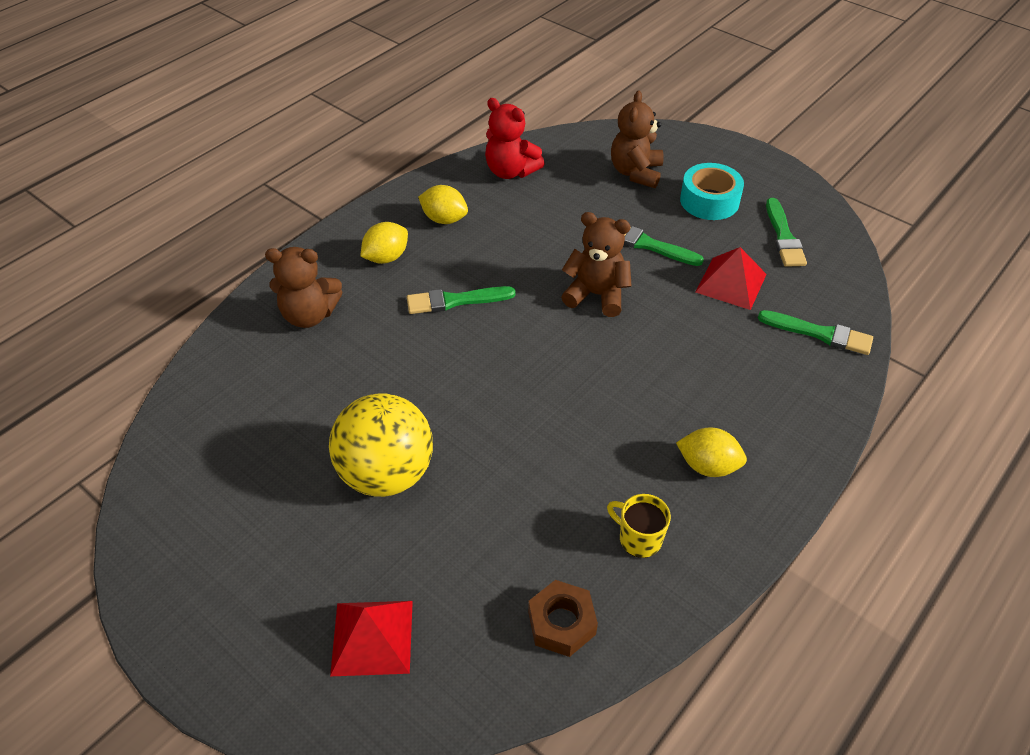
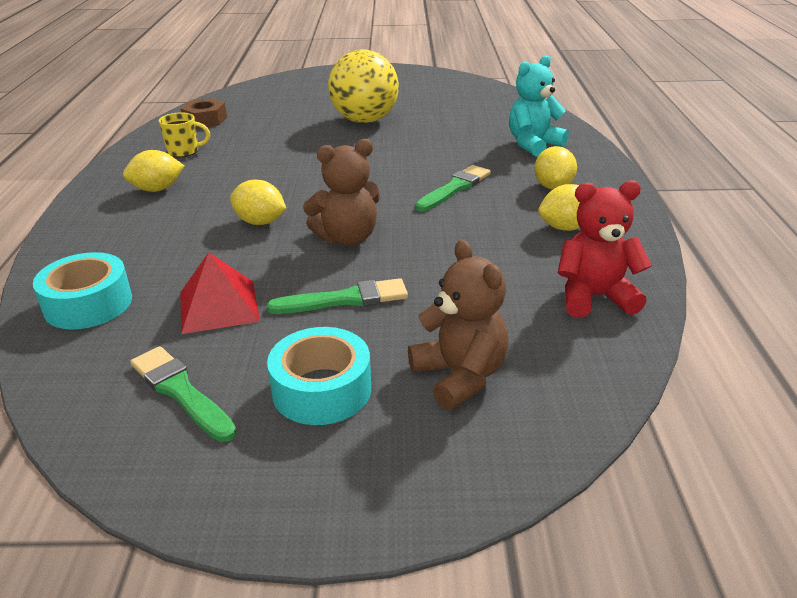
camera: 140 degrees right, 15 degrees down
brown teddy bear [265,247,343,328] -> turquoise teddy bear [509,56,569,157]
red pyramid [330,601,413,676] -> none
green brush [758,310,873,355] -> turquoise tape [33,252,132,329]
none -> yellow lemon [230,180,286,225]

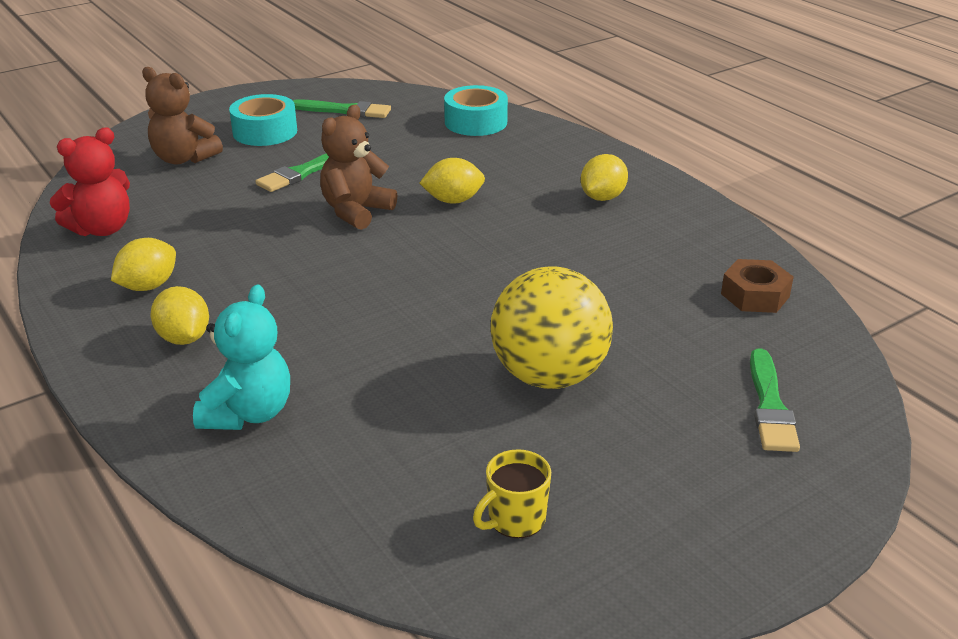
camera: 145 degrees right, 0 degrees up
yellow mug [159,113,210,157] -> yellow mug moved to [473,449,551,538]
red pyramid [181,252,260,334] -> none
green brush [415,165,491,211] -> green brush moved to [750,348,800,452]

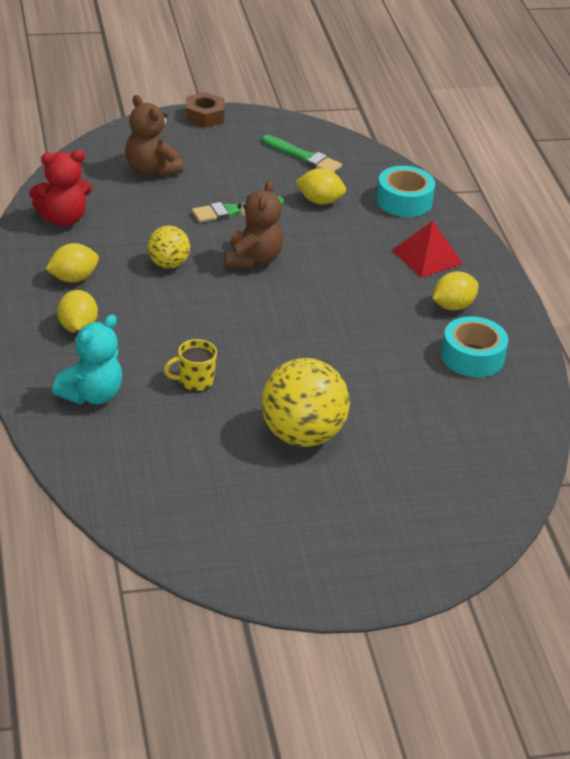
camera: 20 degrees right, 5 degrees up
turquoise tape [229,94,297,146] -> turquoise tape moved to [441,316,508,377]
brown teddy bear [320,105,397,230] -> brown teddy bear turned 135 degrees clockwise [225,180,283,269]
yellow lemon [419,158,485,204] -> yellow lemon moved to [295,168,346,205]
yellow mug [473,449,551,538] -> yellow mug moved to [164,339,217,392]
brown nut [721,259,794,313] -> brown nut moved to [186,92,224,128]
green brush [750,348,800,452] -> none
none -> yellow ball [147,226,190,269]
none -> red pyramid [391,221,463,278]

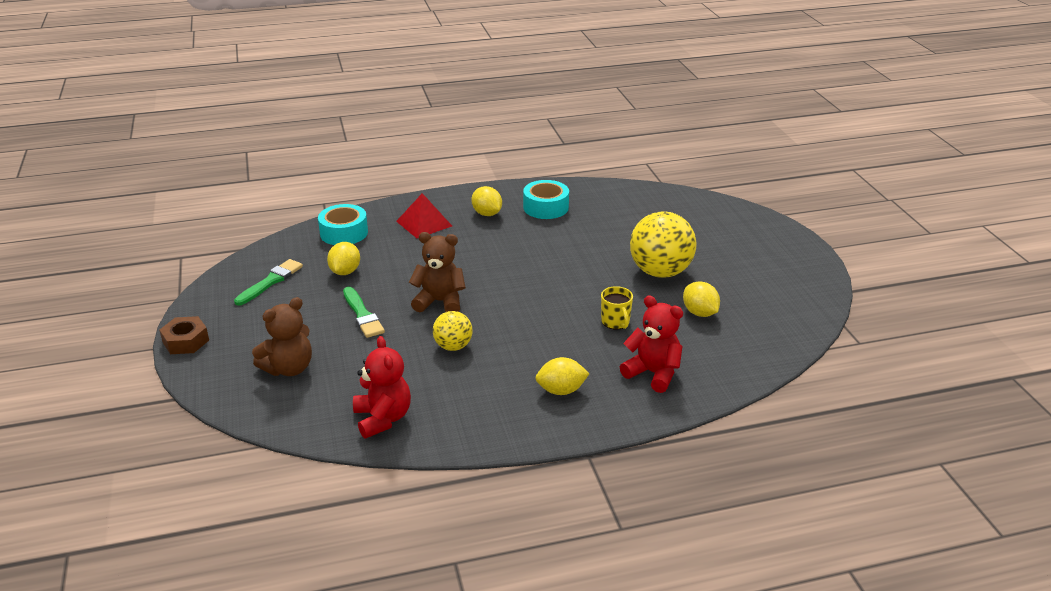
camera: 90 degrees left, 5 degrees down
yellow lemon [46,243,99,282] -> yellow lemon moved to [683,281,720,317]
turquoise teddy bear [52,314,122,404] -> red teddy bear [620,295,683,393]

